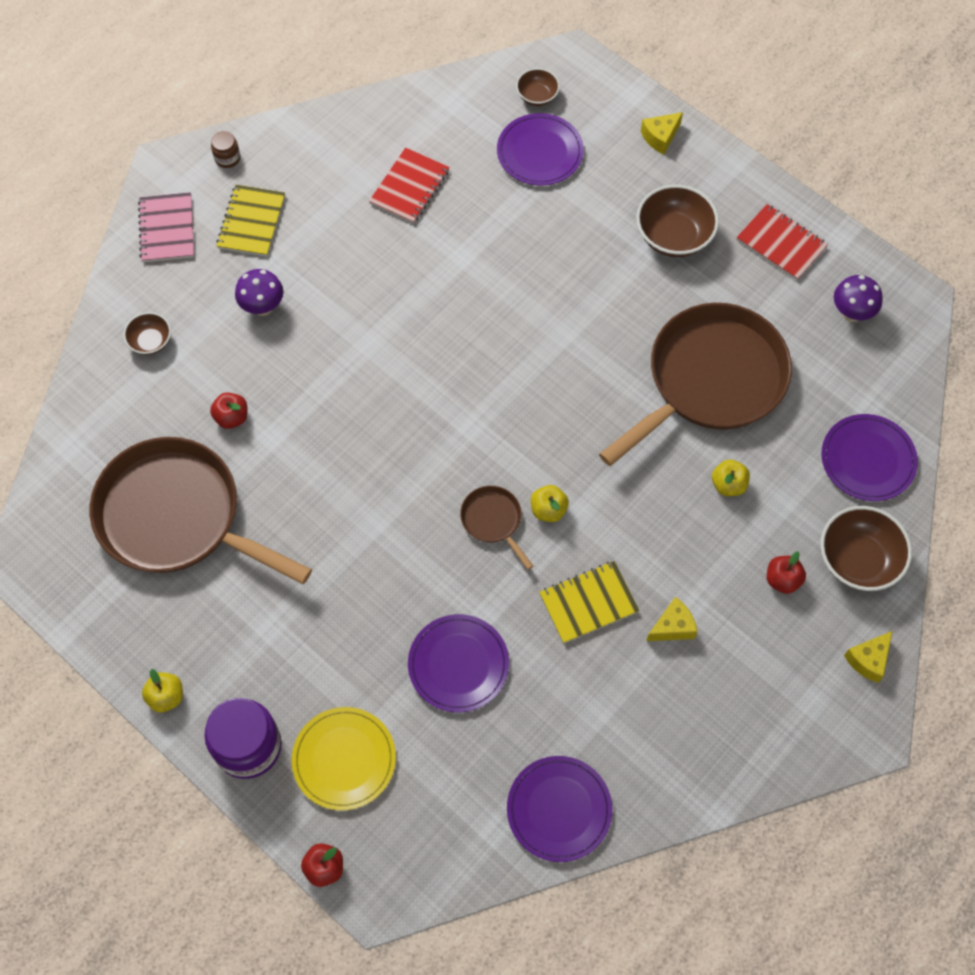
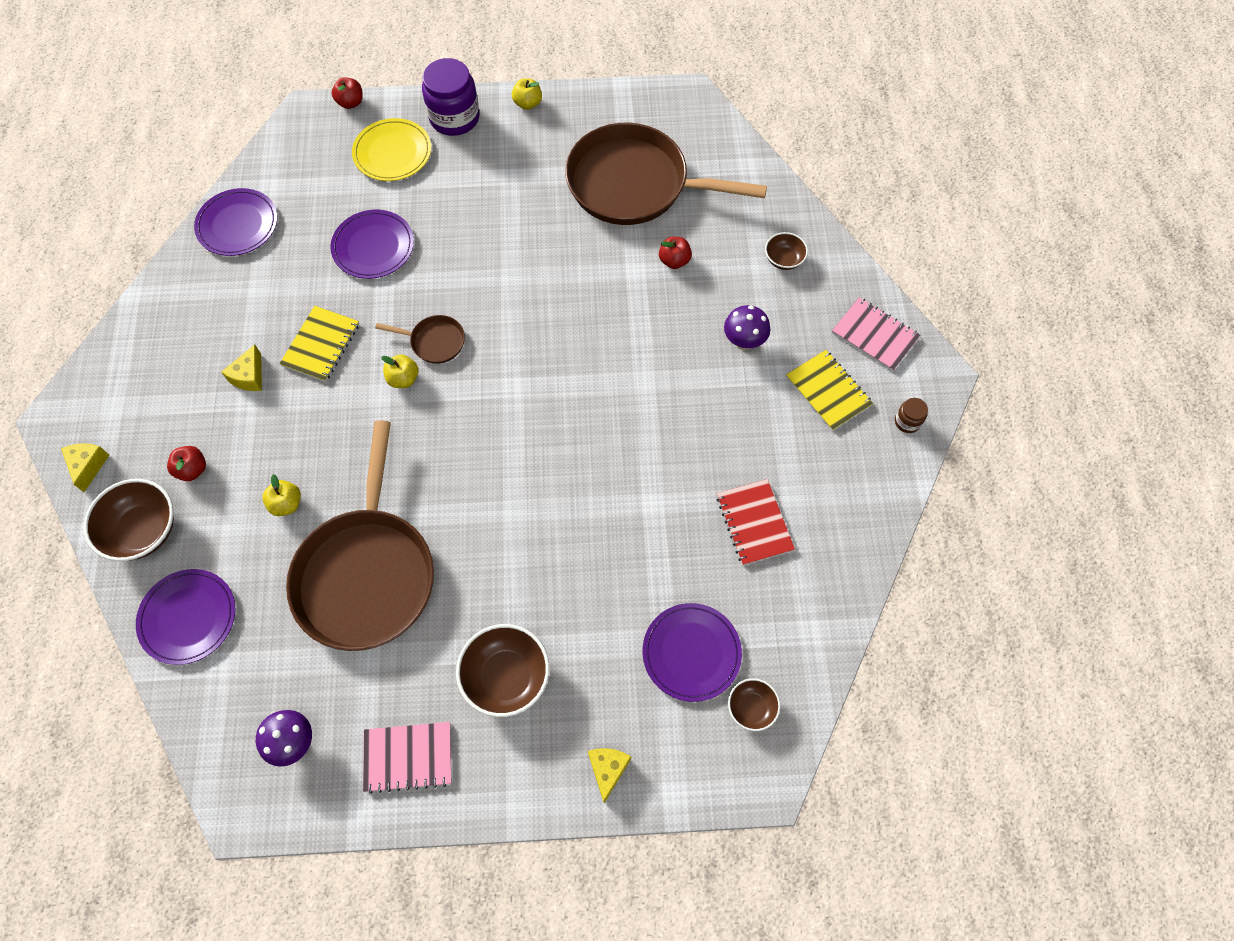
camera: 135 degrees right, 0 degrees up
brown pan [90,437,312,584] -> brown pan turned 150 degrees counterclockwise [565,123,767,225]
red notebook [737,204,828,280] -> pink notebook [363,722,452,794]

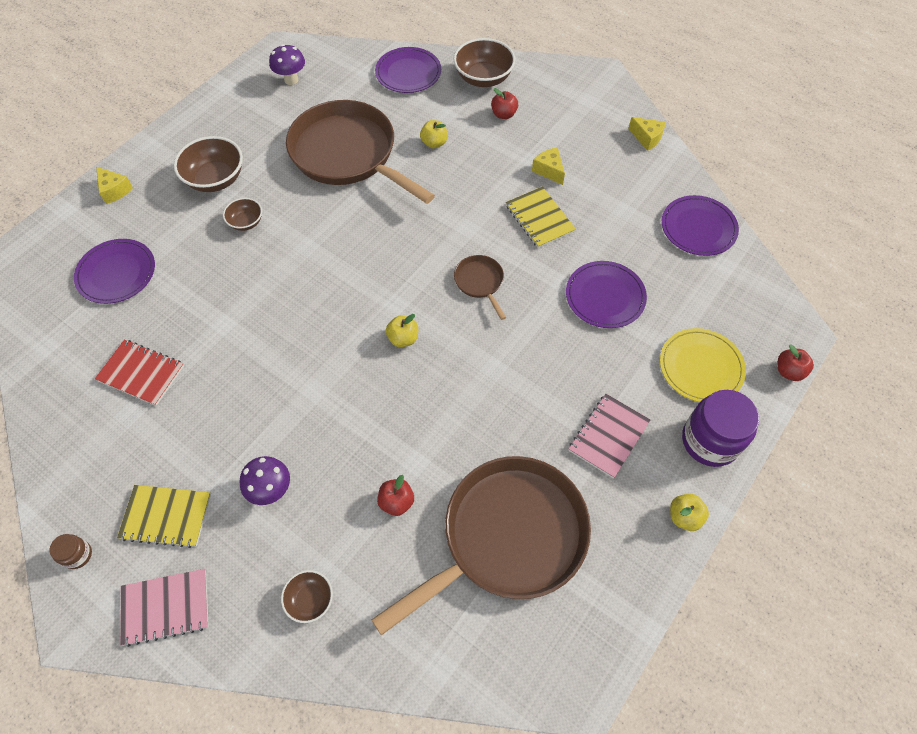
camera: 130 degrees right, 5 degrees down
yellow cheese [61,443,109,492] -> yellow cheese moved to [628,117,666,151]
pink notebook [363,722,452,794] -> pink notebook moved to [569,394,651,478]
brown pan [375,315,465,364] -> brown pan turned 105 degrees clockwise [454,255,506,320]
yellow apple [381,354,418,388] -> yellow apple moved to [386,314,418,347]
brown bowl [728,678,780,731] -> brown bowl moved to [223,198,262,231]

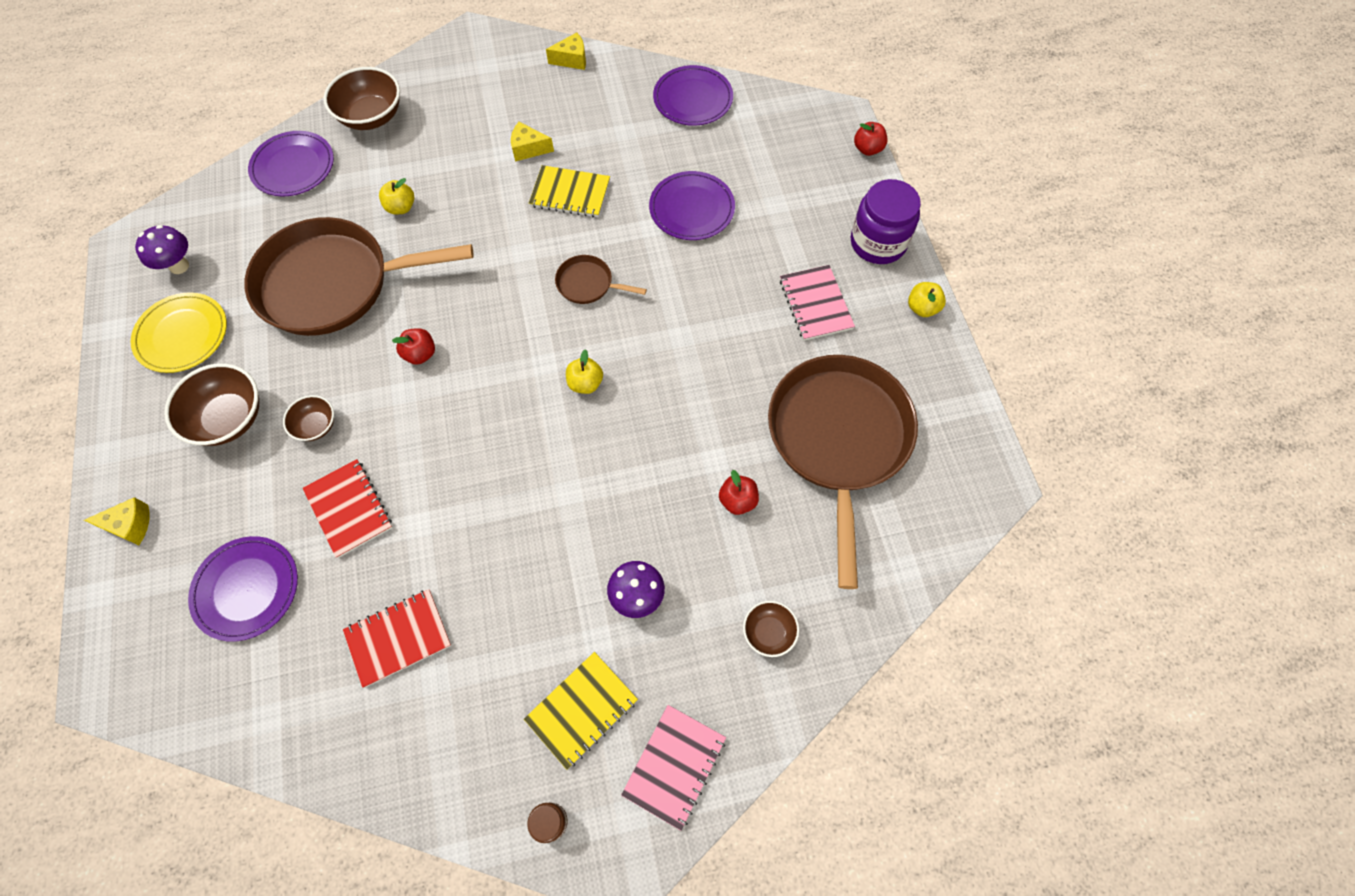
camera: 50 degrees left, 5 degrees up
red apple [491,88,518,119] -> red apple moved to [392,328,435,365]
yellow plate [660,328,746,402] -> yellow plate moved to [130,292,227,373]
none -> red notebook [303,459,393,558]

